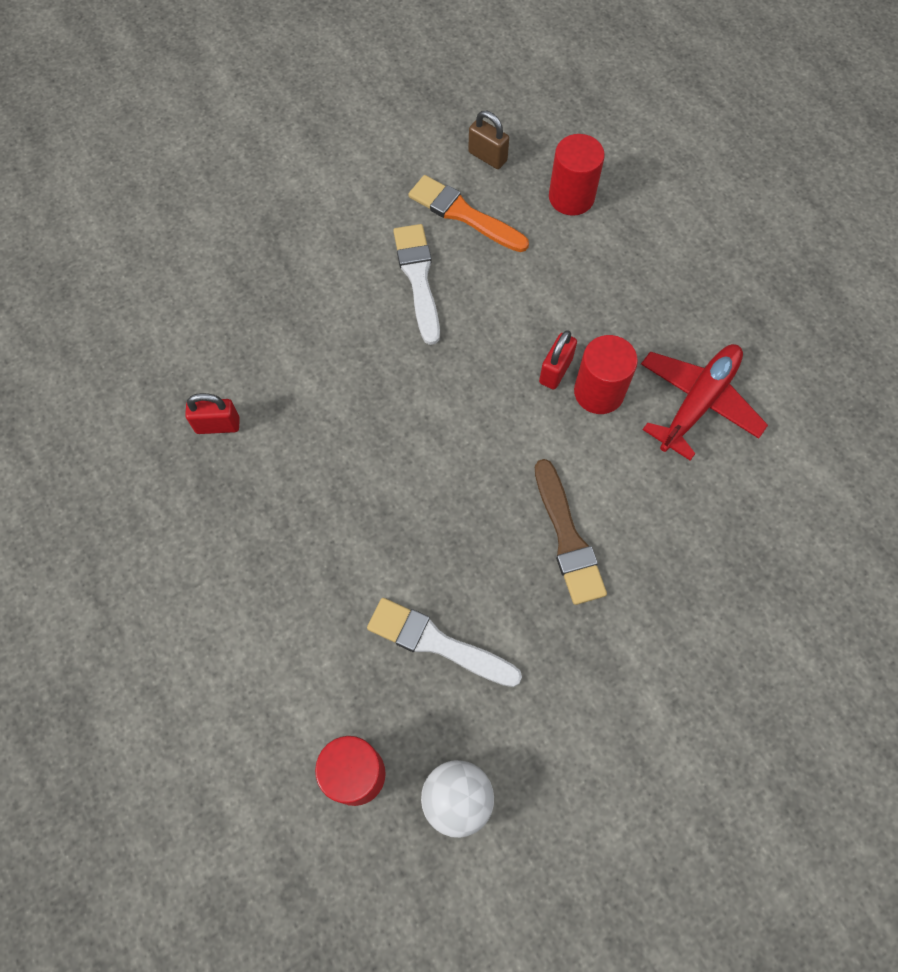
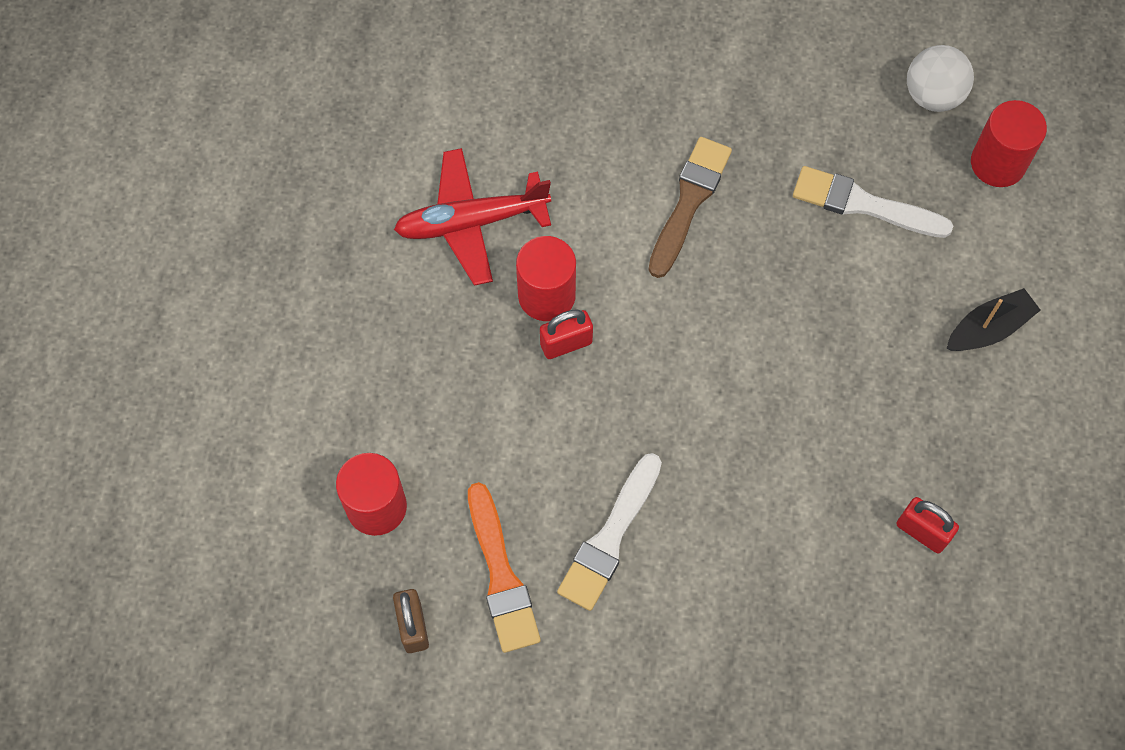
camera: 140 degrees left, 0 degrees up
white brush [367,598,522,687] -> white brush turned 135 degrees clockwise [793,166,953,238]
none -> black boat [947,288,1041,351]

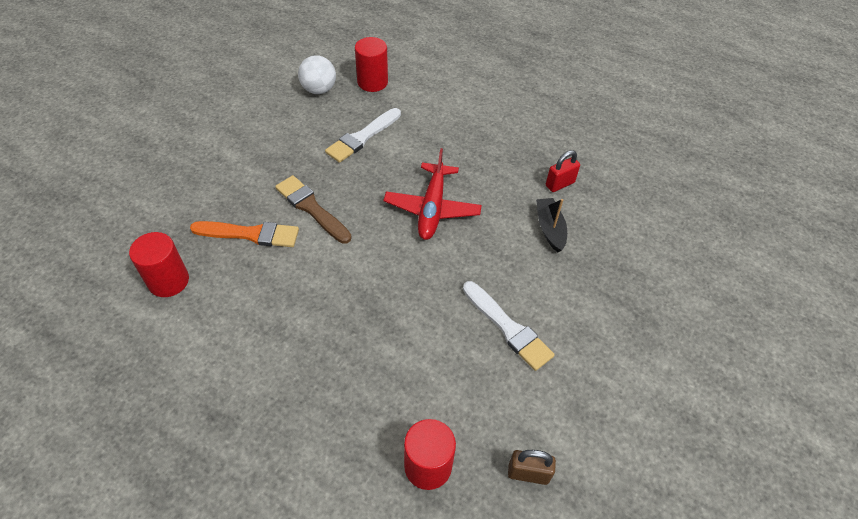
camera: 70 degrees left, 15 degrees down
red plane [394,148,551,286] -> red plane moved to [383,148,482,240]
orange brush [468,482,541,653] -> orange brush moved to [190,221,299,247]
red cylinder [516,236,576,321] -> red cylinder moved to [129,232,189,297]
red padlock [540,309,593,359] -> none
black boat [947,288,1041,351] -> black boat moved to [536,198,567,252]

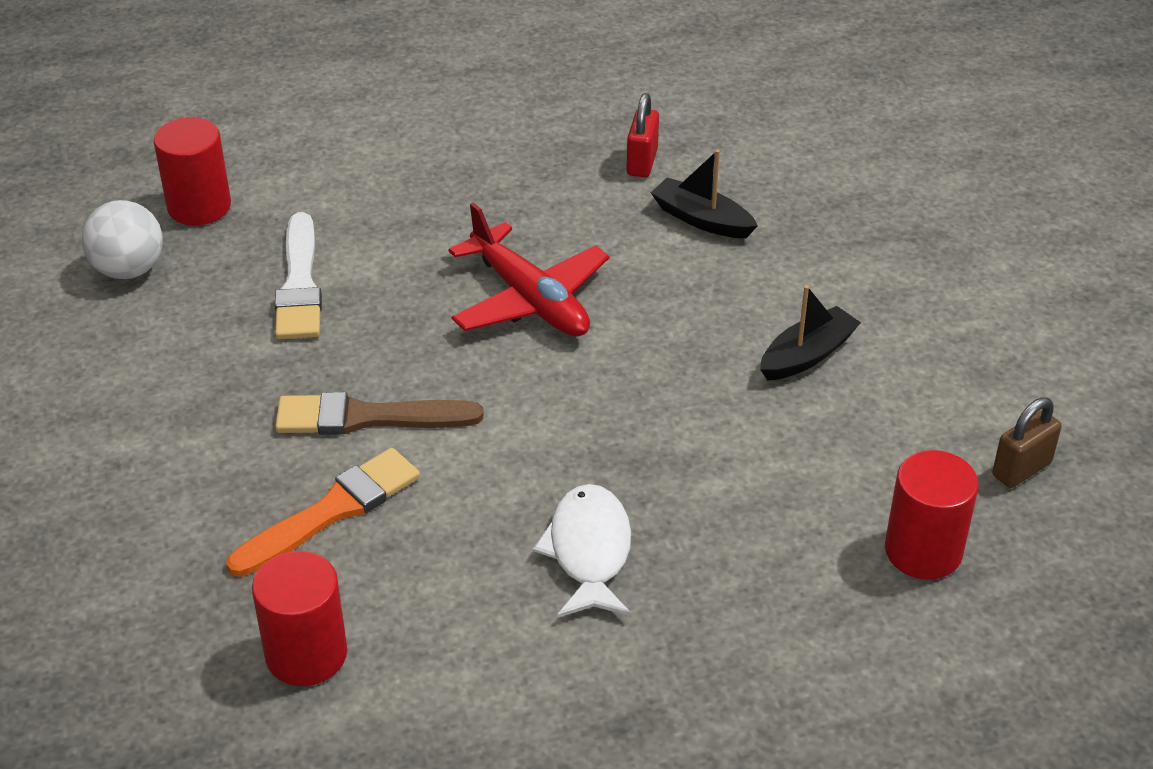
camera: 45 degrees left, 10 degrees down
white brush [463,281,555,371] -> black boat [760,285,861,381]
none -> white fish [533,484,631,618]

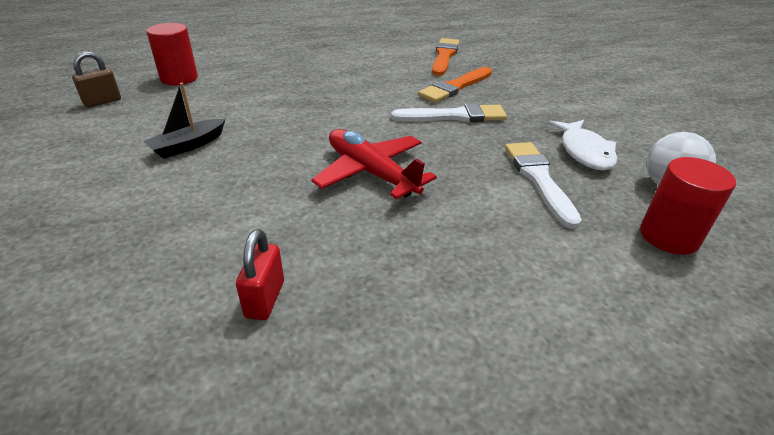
camera: 175 degrees right, 5 degrees down
red cylinder [252,551,347,686] -> orange brush [432,38,459,76]
brown brush [275,392,483,435] -> white brush [391,103,507,122]
white fish [533,484,631,618] -> white fish moved to [547,120,617,170]
black boat [651,150,758,238] -> none

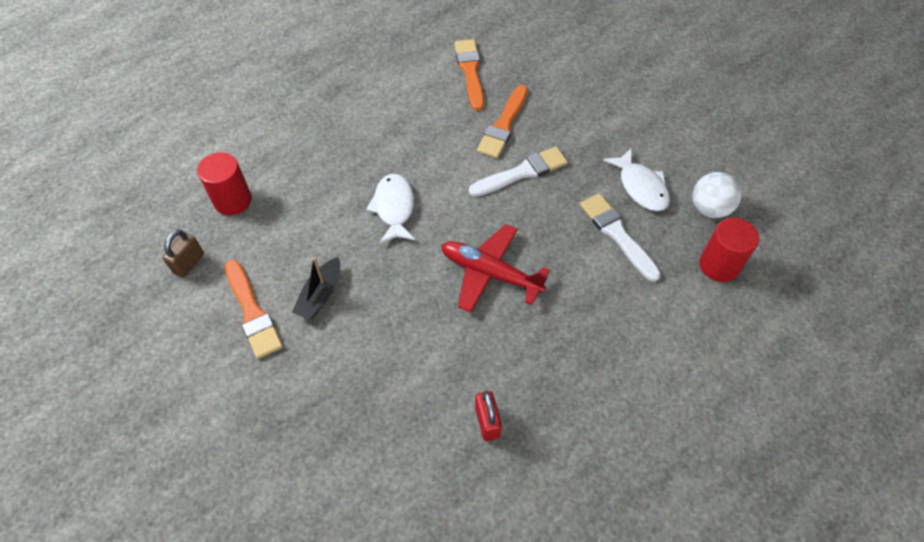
camera: 20 degrees left, 20 degrees up
none -> orange brush [225,260,283,359]
none -> white fish [366,174,416,244]

